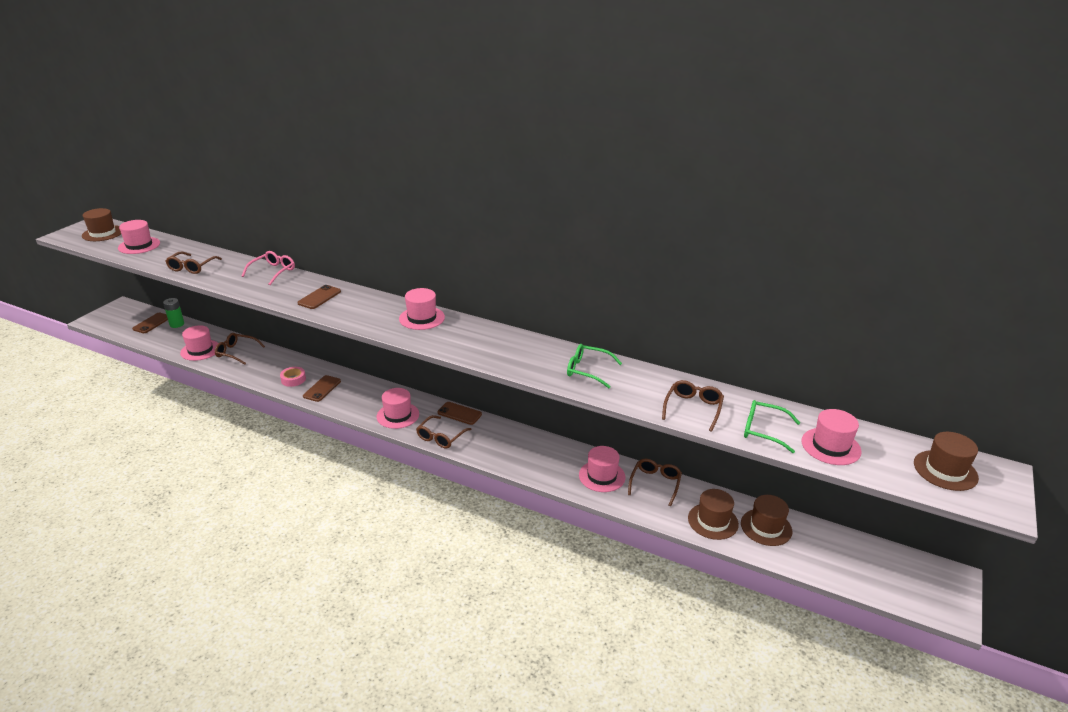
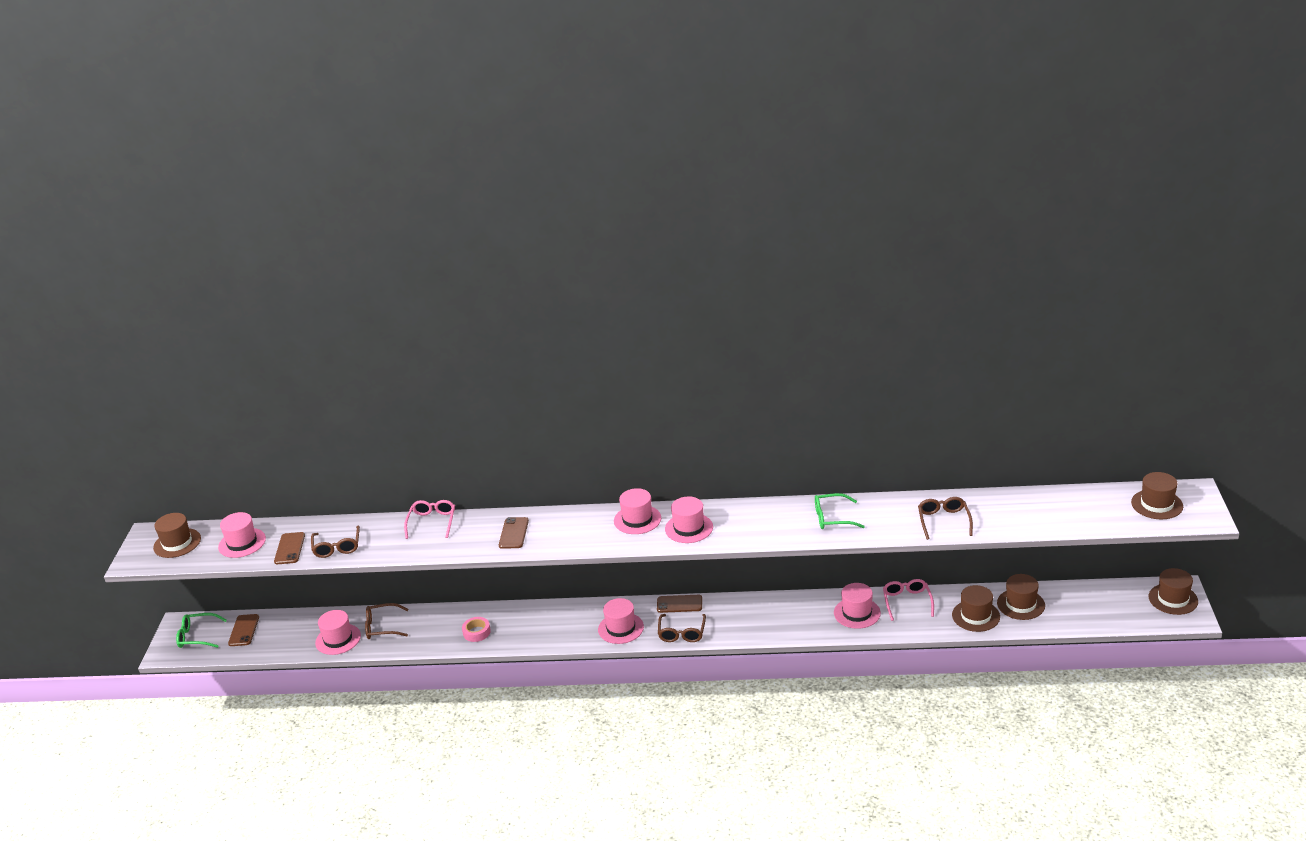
camera: 20 degrees left, 0 degrees up
green battery [163,298,184,328] -> none
brown phone [303,375,341,402] -> brown phone moved to [274,532,305,564]
brown glasses [628,459,682,506] -> pink glasses [883,579,934,621]
green glasses [744,400,800,453] -> green glasses moved to [176,613,227,648]
pink hat [801,409,862,465] -> pink hat moved to [665,497,713,543]
none -> brown hat [1149,568,1198,615]

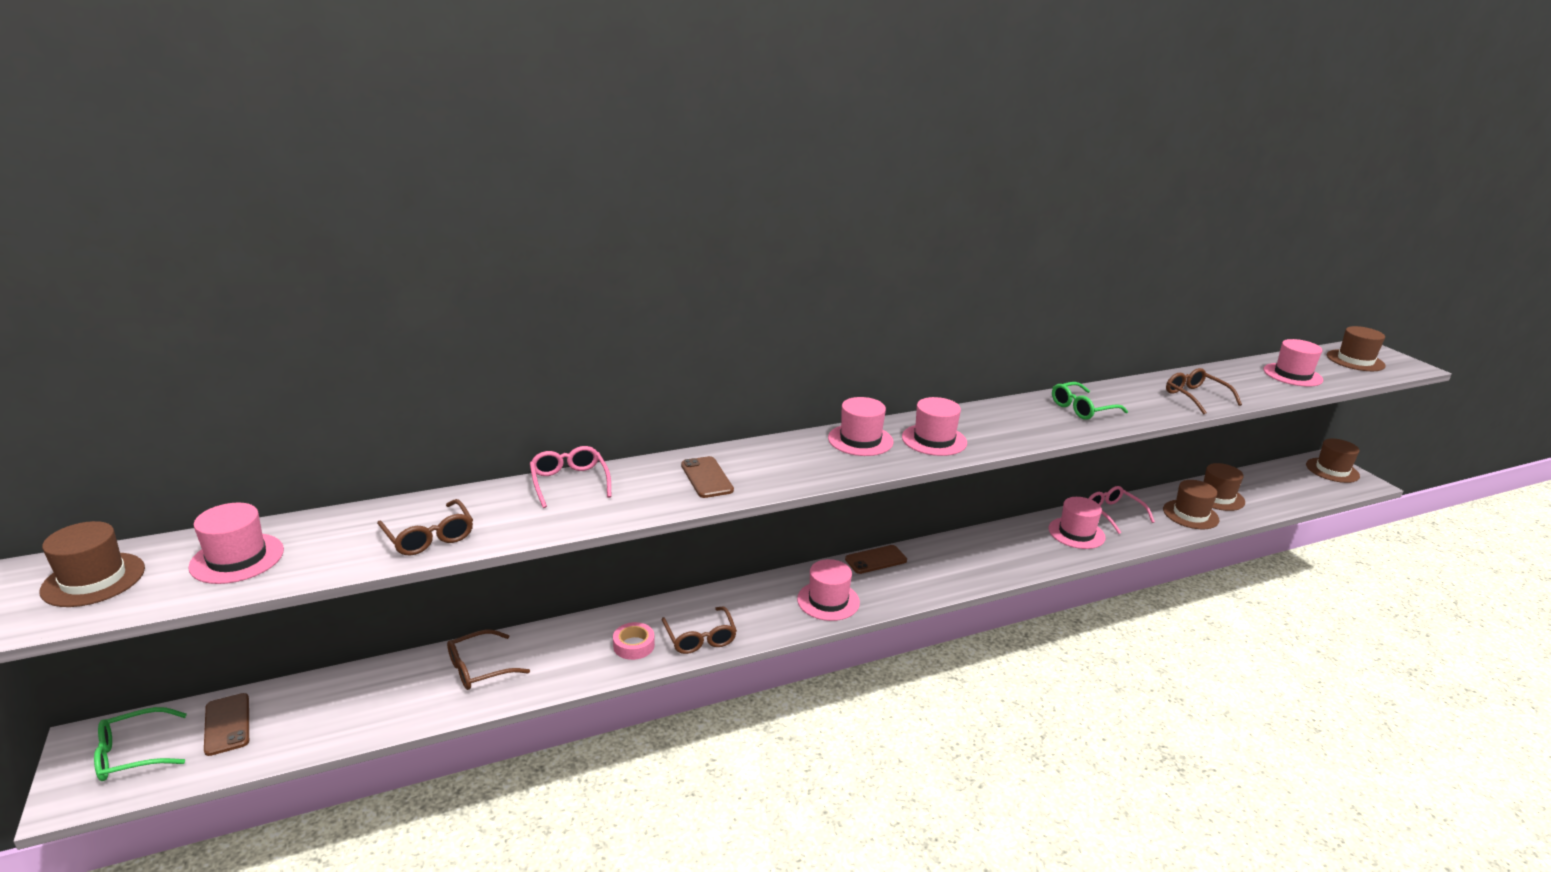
camera: 30 degrees left, 5 degrees down
brown phone [274,532,305,564] -> none
pink hat [315,610,361,655] -> pink hat moved to [1263,339,1323,387]
brown glasses [658,614,706,642] -> brown glasses moved to [662,607,737,654]

